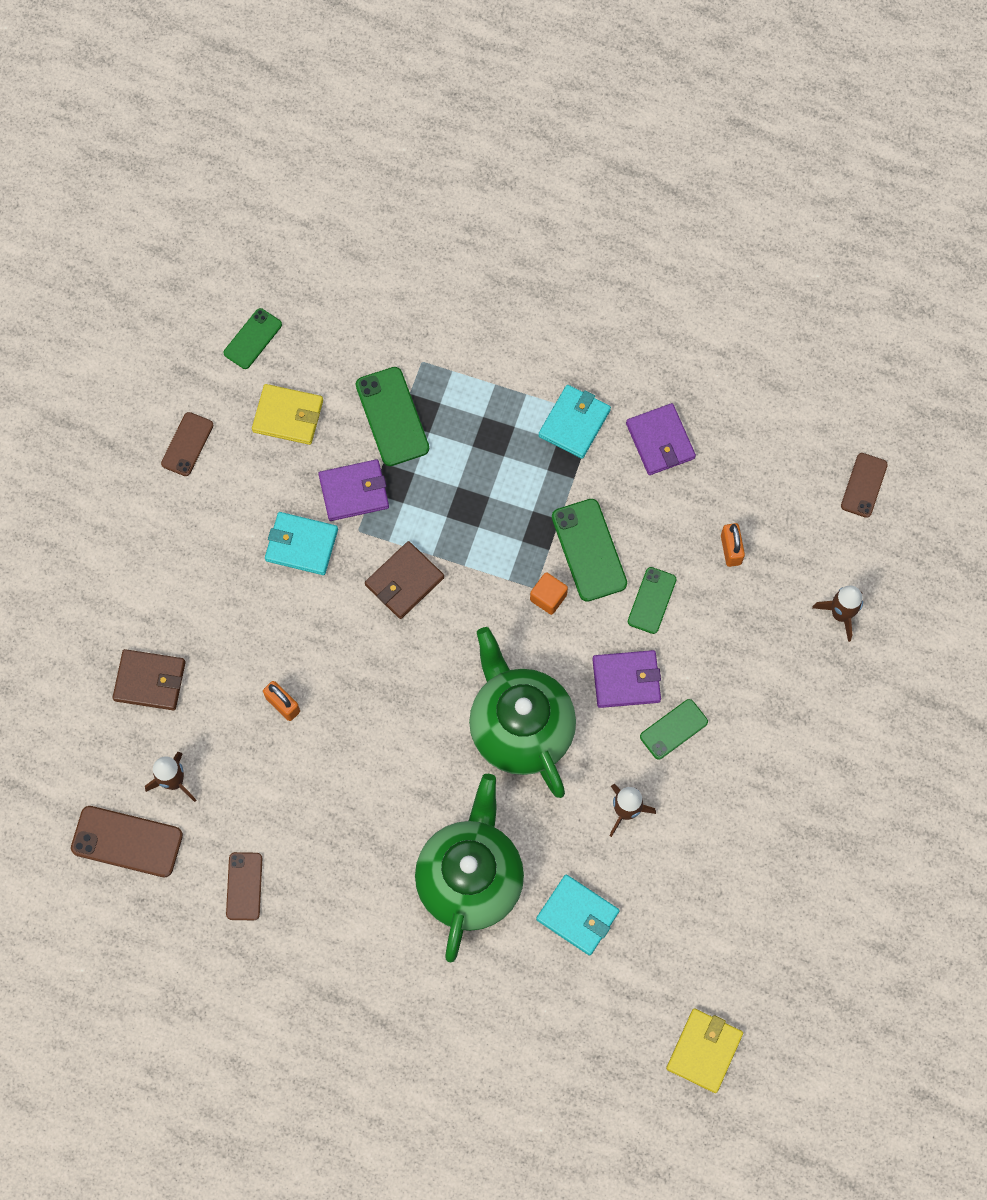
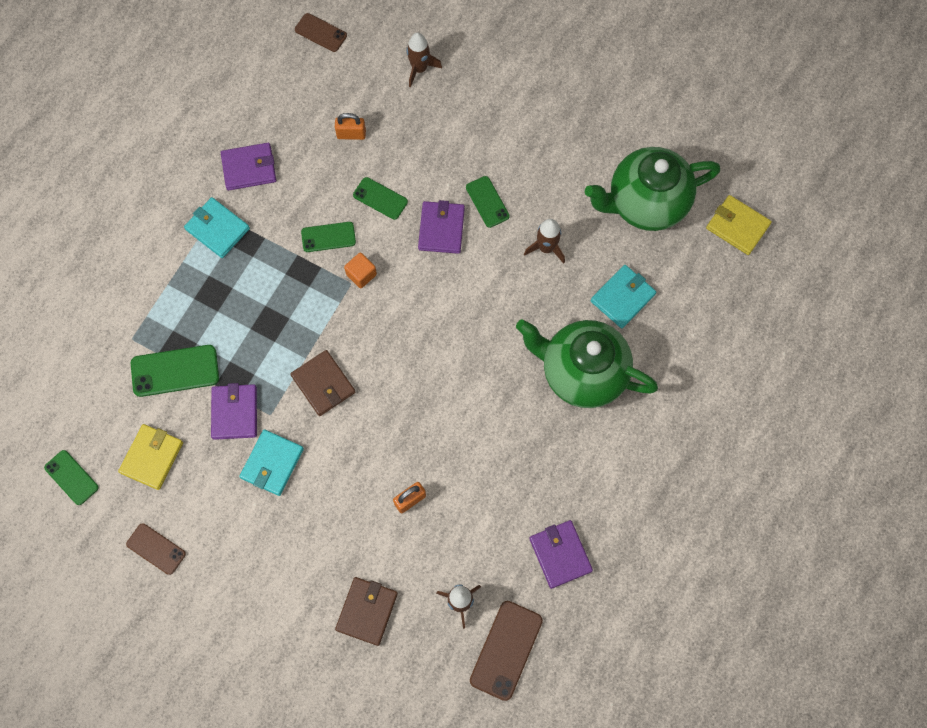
camera: 80 degrees left, 0 degrees up
brown phone [226,852,262,920] -> purple wallet [529,520,593,589]
green teapot [469,627,576,798] -> green teapot moved to [585,147,720,231]
green phone [552,499,627,602] -> green phone [301,222,356,252], size x0.64

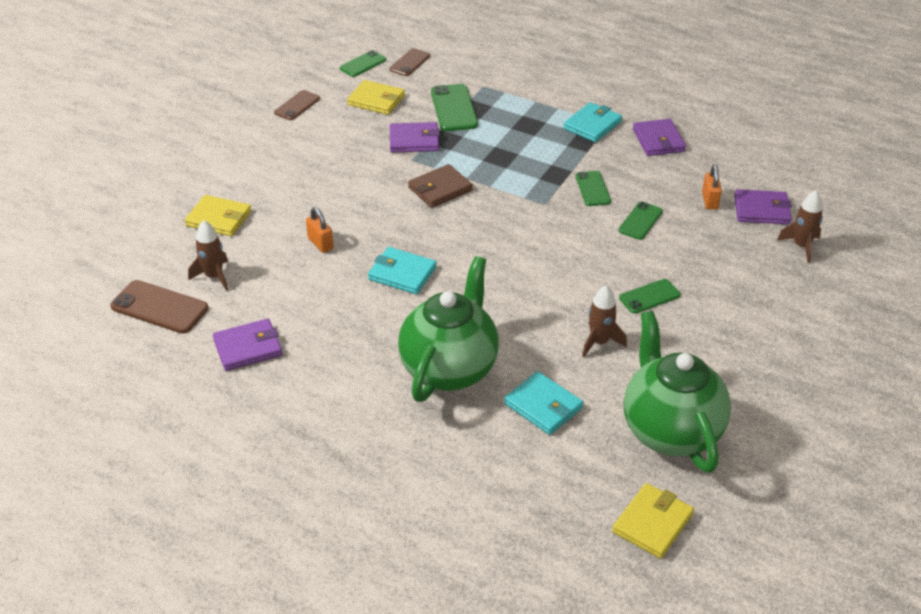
camera: 90 degrees right, 30 degrees down
turquoise wallet [239,430,304,496] -> turquoise wallet moved to [368,247,437,294]
brown phone [295,13,347,52] -> brown phone moved to [390,48,430,76]
brown wallet [335,577,398,646] -> yellow wallet [185,195,251,236]
orange cube [344,252,377,288] -> none
purple wallet [418,200,465,254] -> purple wallet moved to [734,189,792,224]

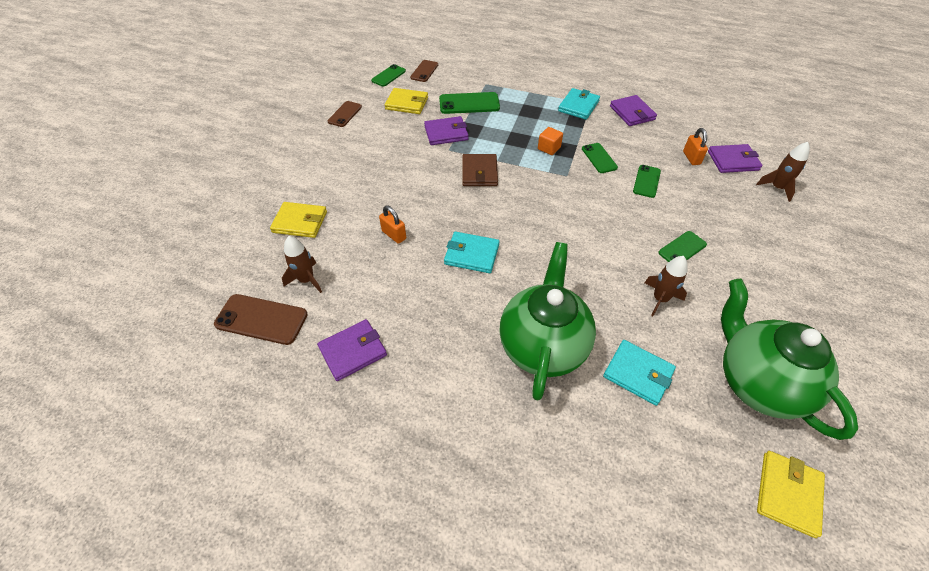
camera: 10 degrees left, 10 degrees up
brown wallet [408,164,473,208] -> brown wallet turned 45 degrees counterclockwise [462,154,498,186]
green phone [431,84,478,131] -> green phone turned 75 degrees counterclockwise [439,92,500,114]
none -> orange cube [538,127,563,155]

